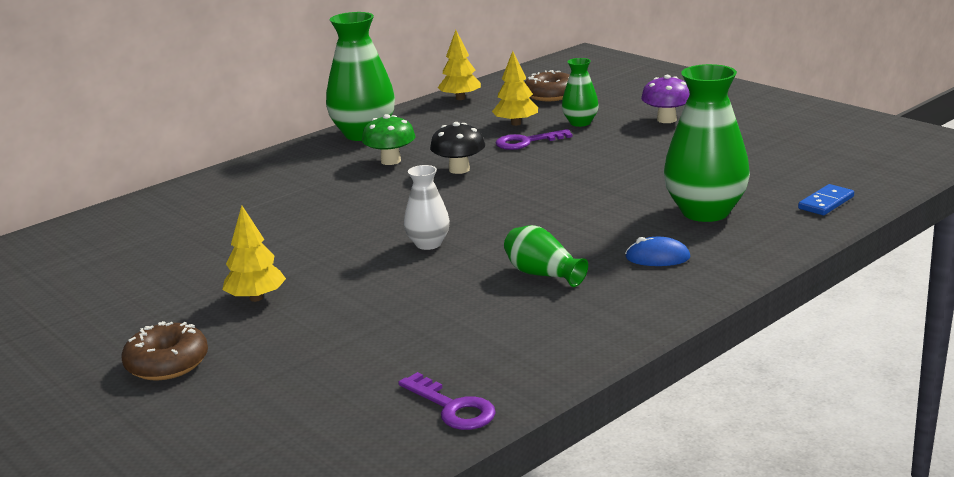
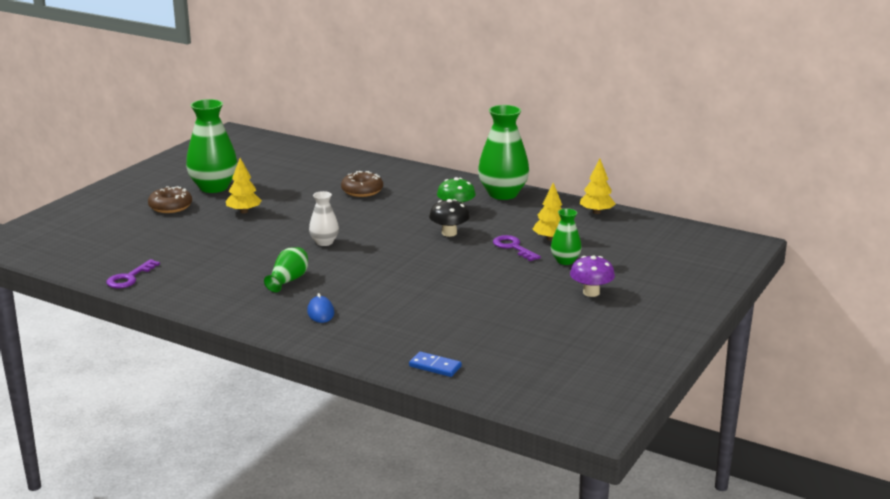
camera: 70 degrees right, 0 degrees up
brown donut [525,70,570,101] -> brown donut moved to [341,171,383,197]
green vase [664,64,750,222] -> green vase moved to [186,99,237,193]

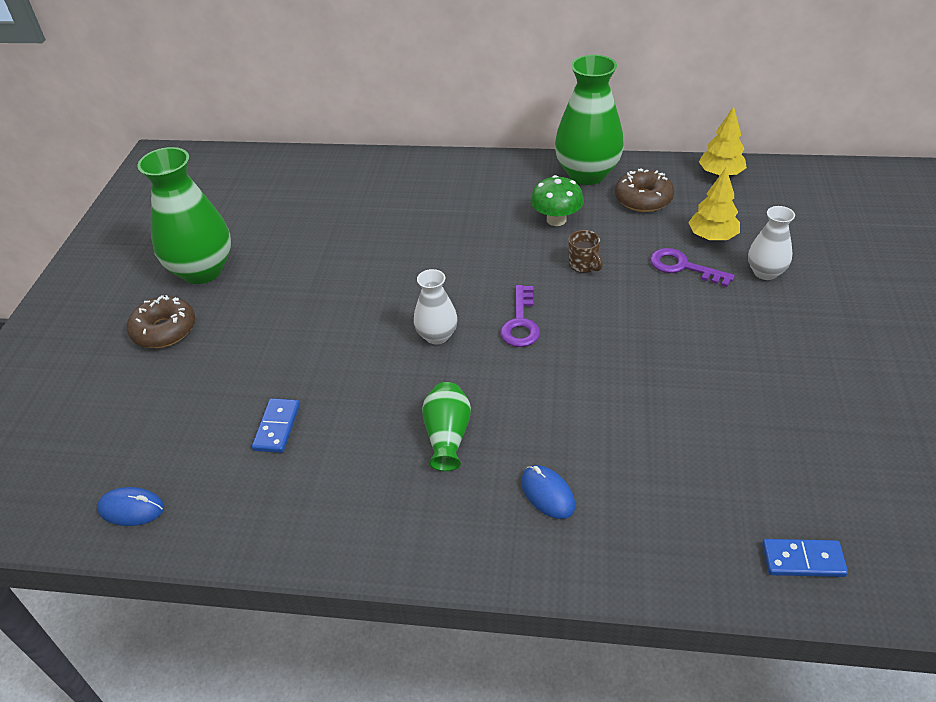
camera: 20 degrees left, 20 degrees up
purple key [106,259,160,288] -> purple key moved to [500,285,540,347]
yellow tree [226,158,262,213] -> none
brown donut [341,171,383,197] -> brown donut moved to [615,168,674,212]
black mushroom [429,199,470,237] -> brown mug [568,230,603,273]
green vase [551,209,582,265] -> white vase [748,206,795,280]
purple mushroom [570,255,615,297] -> none
none -> blue mouse [97,487,164,526]
none -> blue domino [252,398,300,453]

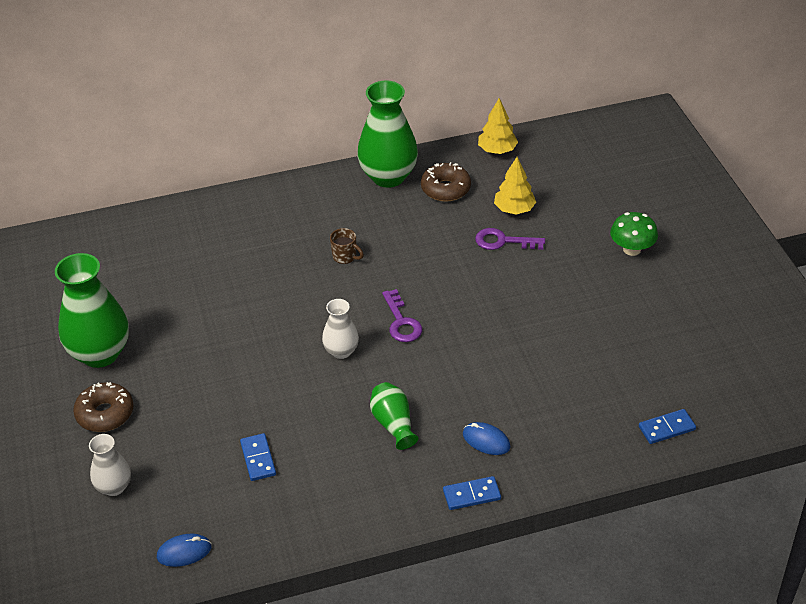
camera: 25 degrees left, 0 degrees up
green mushroom [531,175,584,226] -> green mushroom moved to [610,212,658,256]
brown mug [568,230,603,273] -> brown mug moved to [330,228,364,264]
white vase [748,206,795,280] -> white vase moved to [89,434,131,496]
none -> blue domino [443,476,501,510]

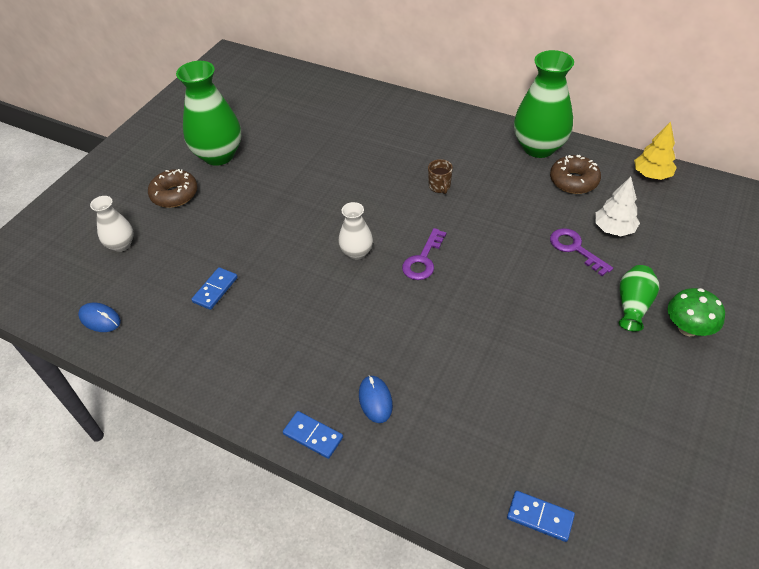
camera: 45 degrees right, 5 degrees up
green vase [370,382,418,450] -> green vase moved to [619,265,659,331]
yellow tree [494,157,536,215] -> white tree [595,177,640,236]

